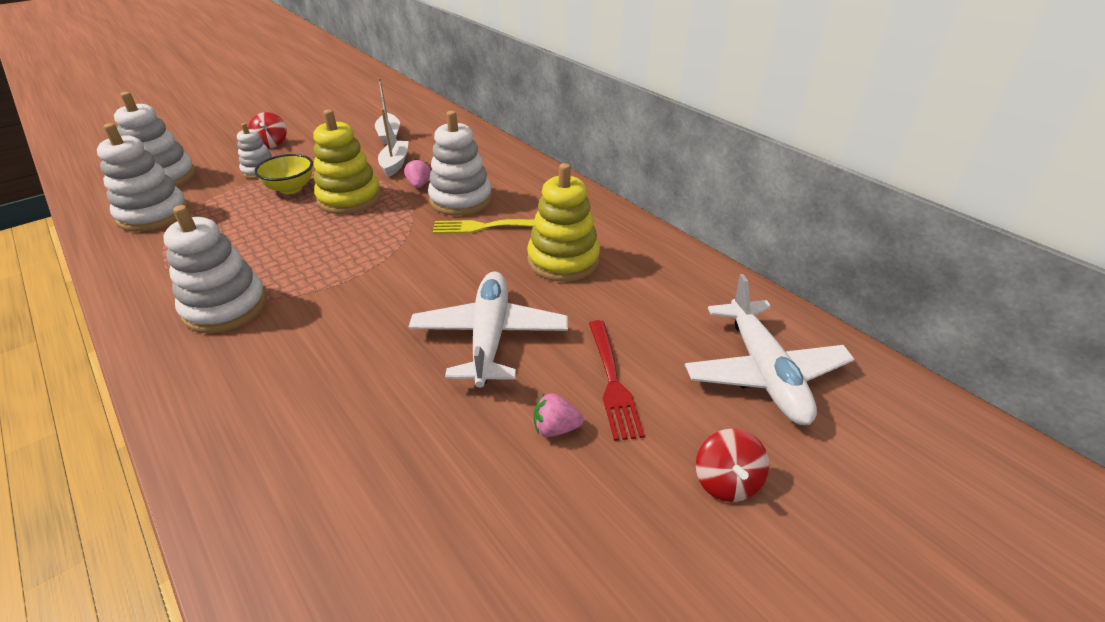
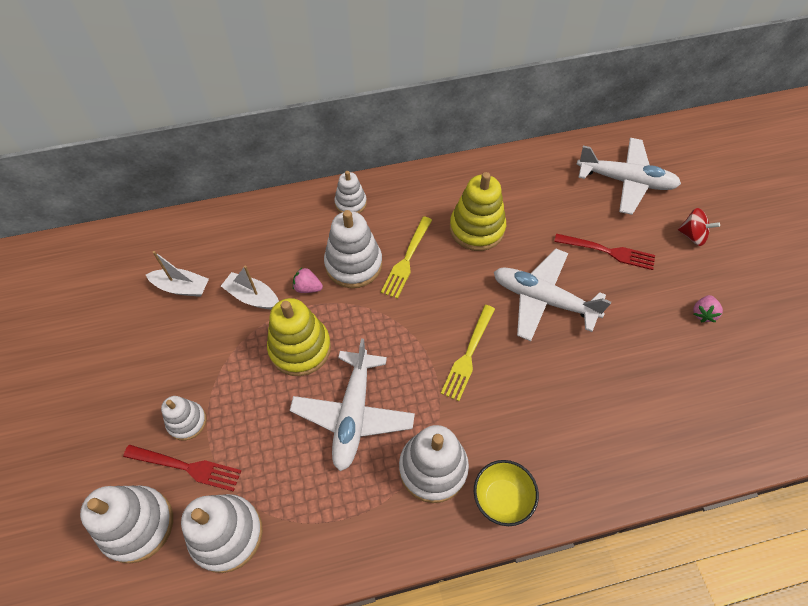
camera: 65 degrees left, 20 degrees up
red spinning top [248,112,287,148] -> none
yellow bowl [255,154,313,194] -> yellow bowl moved to [474,460,539,526]
pink strawberry [534,393,584,437] -> pink strawberry moved to [693,295,723,322]
none -> red fork [123,445,241,492]
none -> white plane [290,338,415,471]
none -> white stacking toy [334,171,367,213]
none -> yellow fork [441,305,495,401]

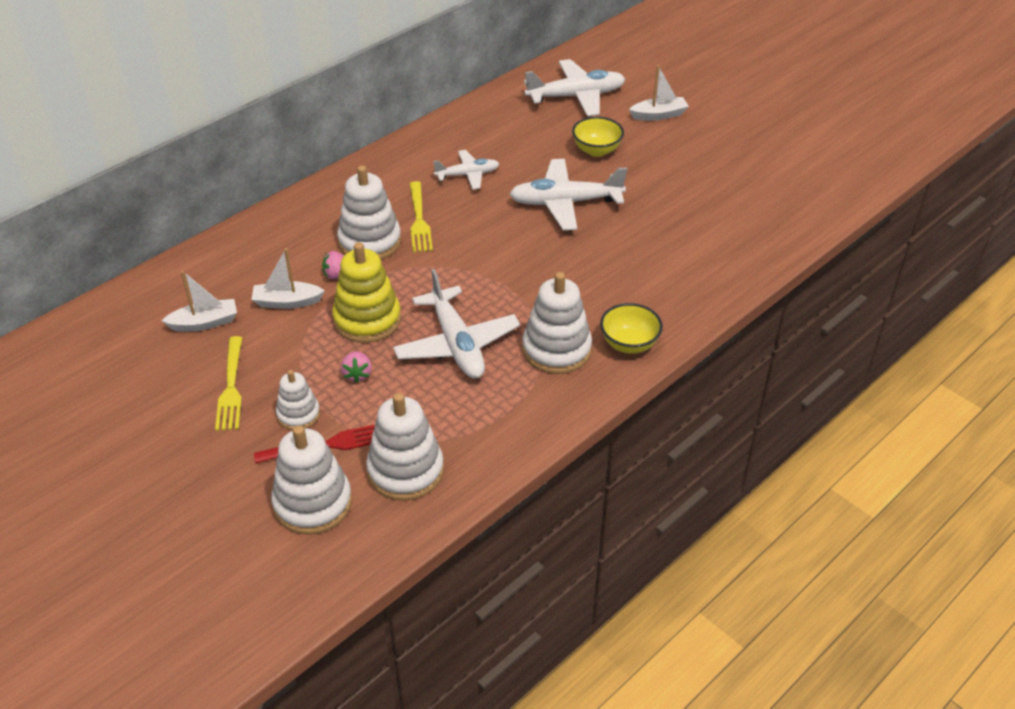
camera: 30 degrees left, 15 degrees down
white stacking toy [334,171,367,213] -> none
yellow fork [441,305,495,401] -> yellow fork moved to [215,336,242,431]
yellow stacking toy [450,172,506,251] -> white plane [433,150,499,190]
red fork [554,234,655,270] -> yellow bowl [572,116,624,157]
red spinning top [678,208,720,246] -> white boat [629,65,689,121]
pink strawberry [693,295,723,322] -> pink strawberry moved to [341,351,372,383]

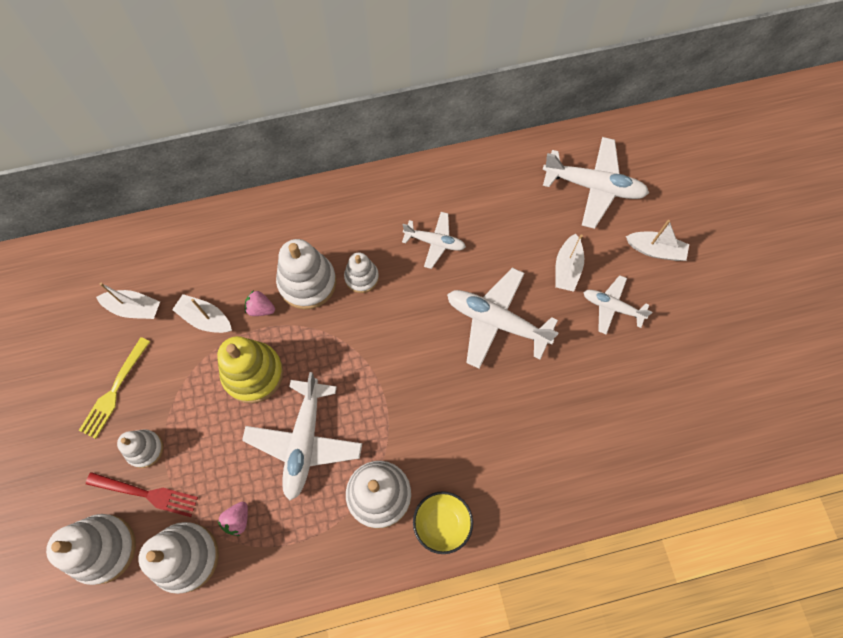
camera: 30 degrees right, 25 degrees up
pink strawberry [341,351,372,383] -> pink strawberry moved to [218,502,248,536]
yellow fork [410,181,433,252] -> white stacking toy [344,252,379,293]
yellow bowl [572,116,624,157] -> white boat [555,234,584,292]
none -> white plane [583,275,652,334]

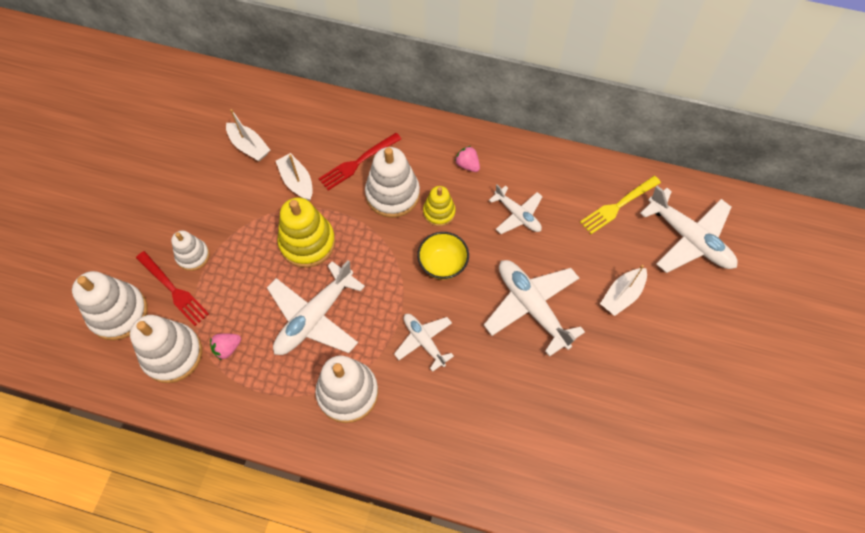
camera: 30 degrees right, 5 degrees down
yellow fork [79,337,150,439] -> yellow fork moved to [580,176,661,234]
pink strawberry [245,290,275,316] -> pink strawberry moved to [455,146,480,172]
white stacking toy [344,252,379,293] -> yellow stacking toy [423,186,456,226]
yellow bowl [413,491,473,554] -> yellow bowl moved to [417,232,469,280]
white plane [583,275,652,334] -> white plane moved to [394,314,454,372]
white boat [626,220,689,261] -> none
none -> red fork [318,133,401,190]

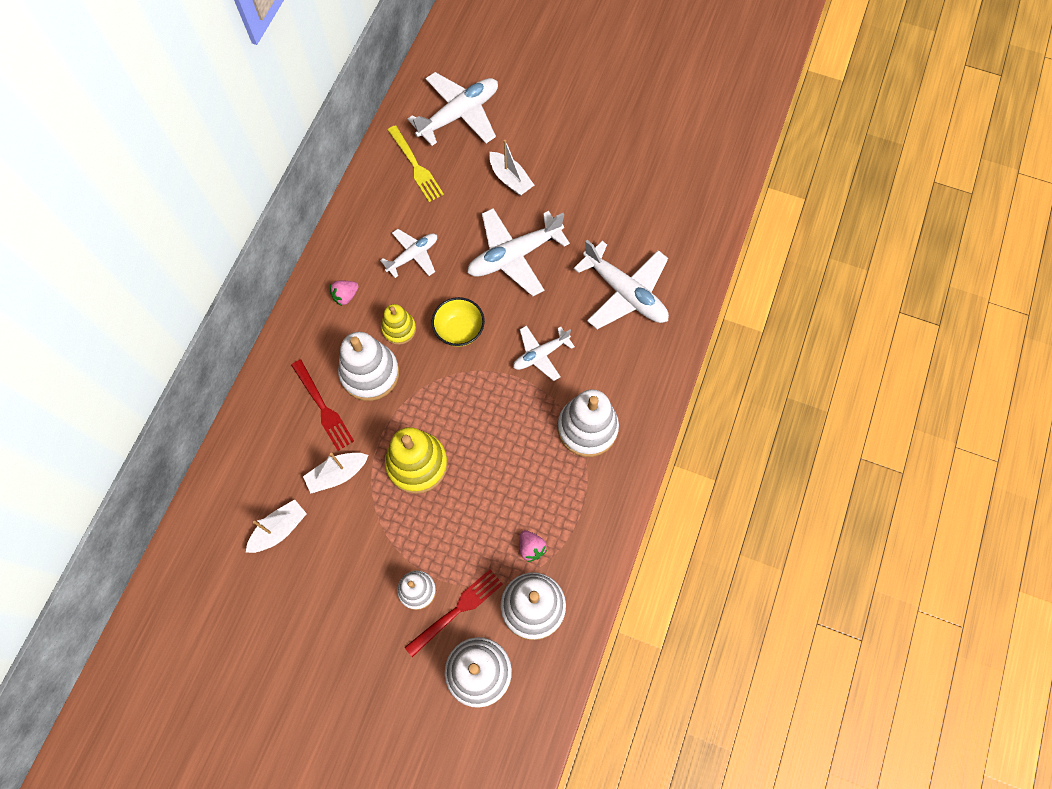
camera: 85 degrees left, 5 degrees up
white plane [267,260,365,355] -> white plane moved to [574,240,669,329]

